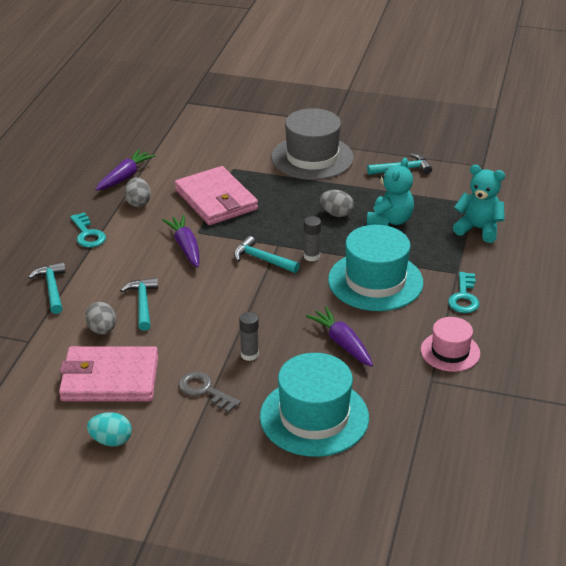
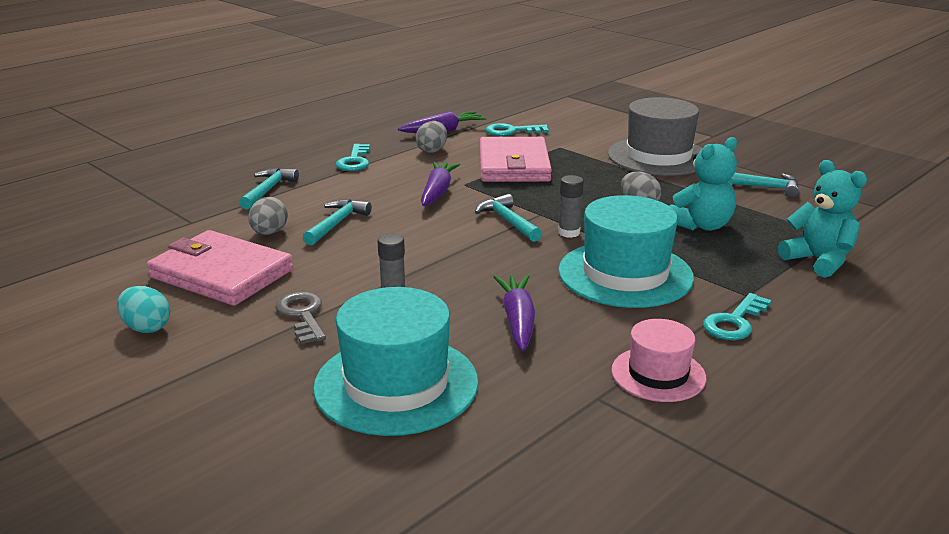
camera: 30 degrees right, 10 degrees down
none -> turquoise key [486,123,549,136]

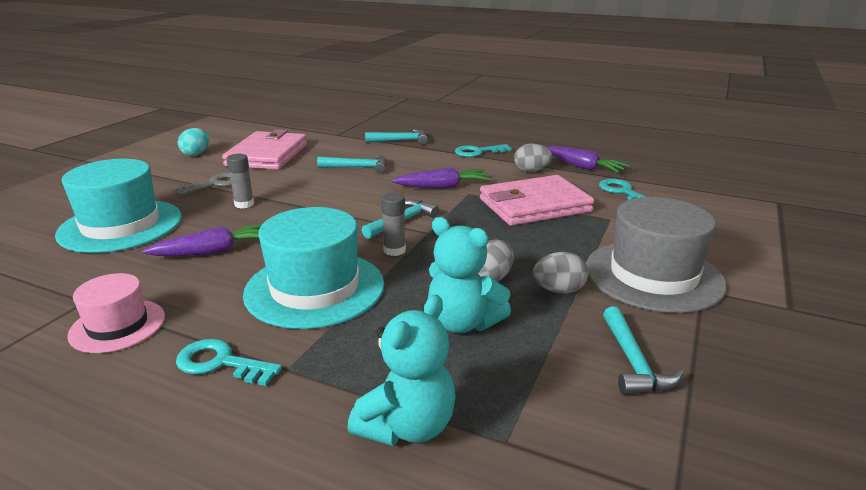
camera: 70 degrees right, 0 degrees up
grey egg [248,197,288,235] -> grey egg moved to [533,252,588,294]

